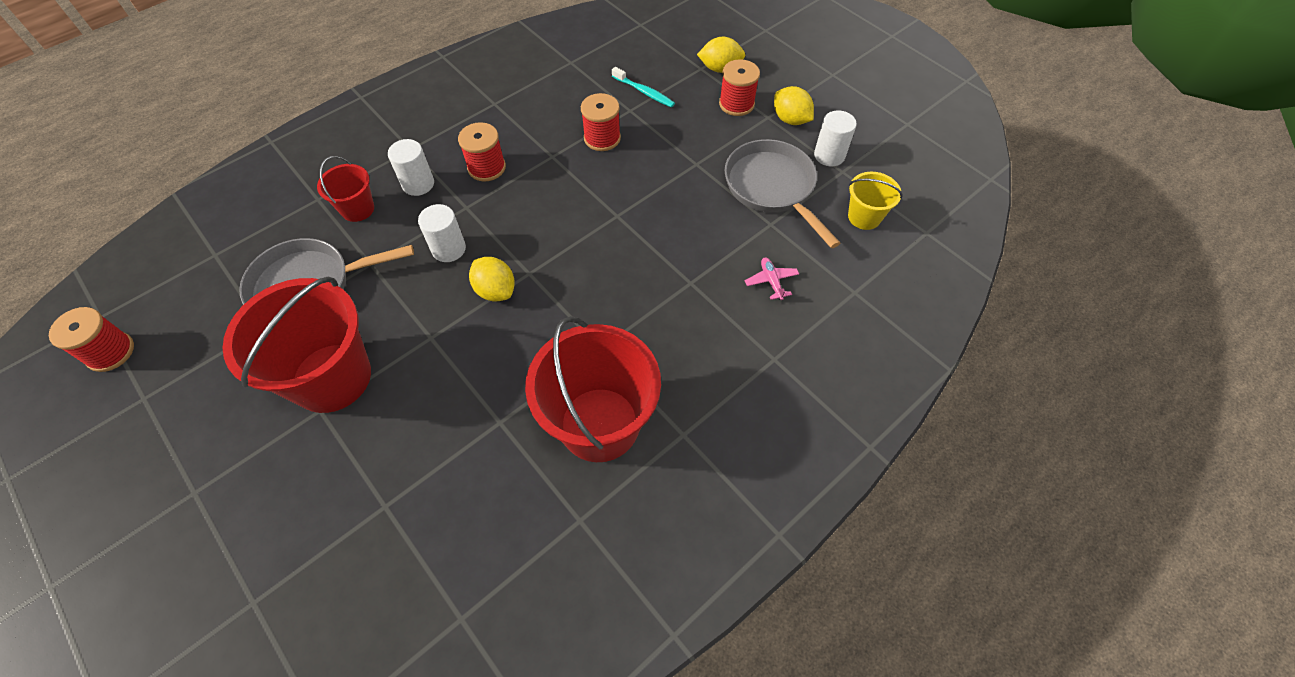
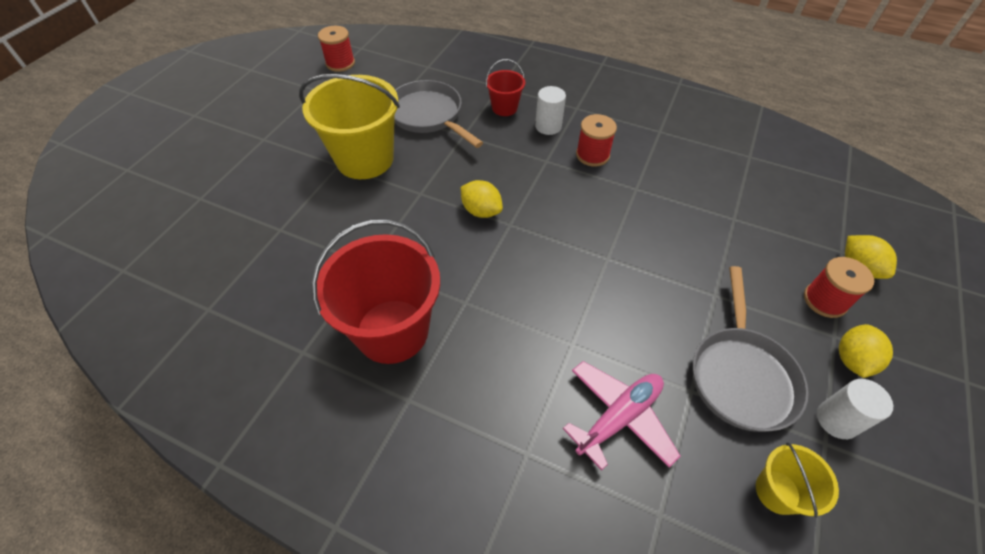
camera: 65 degrees right, 5 degrees down
red bucket [222,276,371,413] -> yellow bucket [299,74,400,179]
white cylinder [418,204,466,262] -> none
yellow lemon [469,257,515,302] -> yellow lemon turned 75 degrees counterclockwise [461,180,503,218]
red spool [581,93,621,151] -> none
turquoise toothbrush [612,67,675,107] -> none
grey pan [725,139,840,248] -> grey pan turned 150 degrees clockwise [693,266,809,432]
pink plane [745,258,799,300] -> pink plane [563,361,681,471], size x2.03

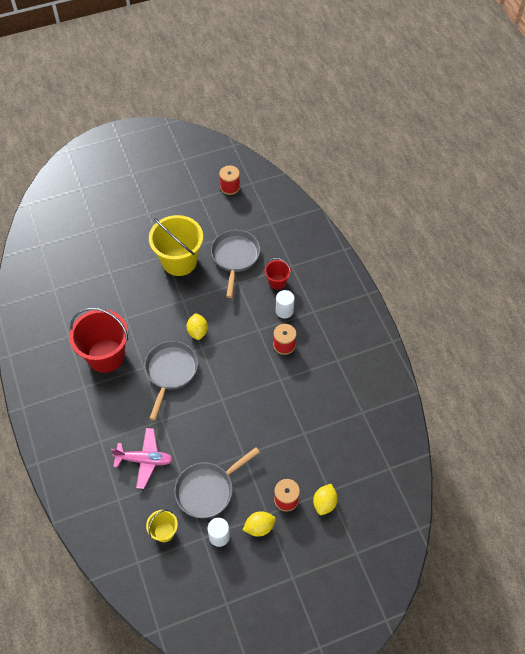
camera: 45 degrees right, 5 degrees up
none -> grey pan [144,341,198,420]

